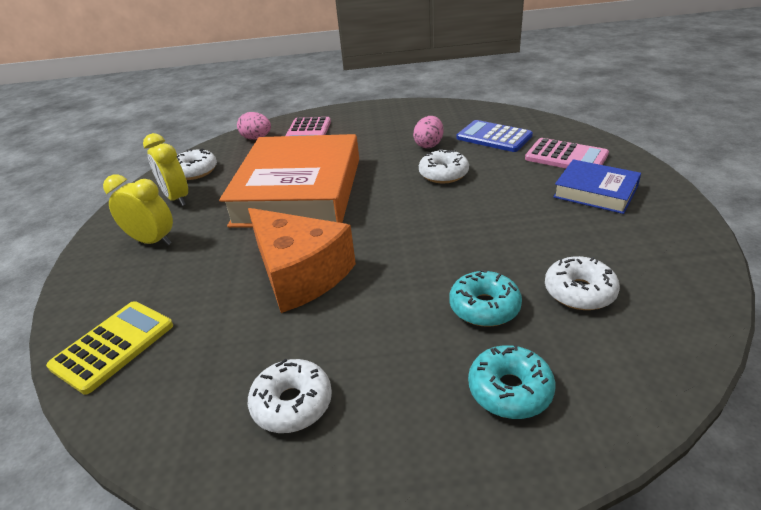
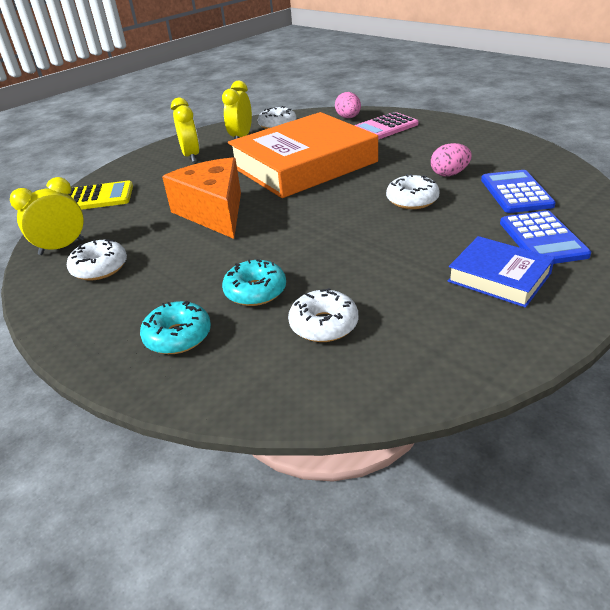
camera: 50 degrees right, 0 degrees up
orange cheese [248,208,356,313] -> orange cheese turned 150 degrees clockwise [162,157,241,239]
pink calculator [525,138,609,168] -> blue calculator [500,210,591,264]
blue book [553,159,641,214] -> blue book turned 45 degrees counterclockwise [448,236,555,308]
none -> yellow clock [10,177,84,255]

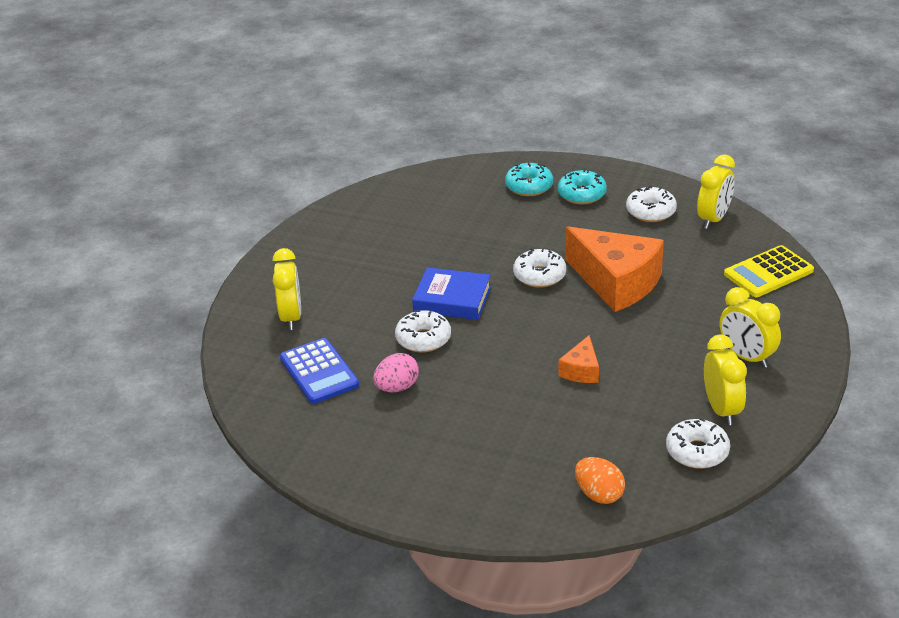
camera: 155 degrees right, 0 degrees up
turquoise donut [222,259,286,306] -> turquoise donut moved to [558,169,607,204]
orange book [228,112,378,198] -> orange cheese [559,335,599,383]
white donut [288,288,358,342] -> white donut moved to [513,248,566,288]
pink egg [335,92,361,118] -> orange egg [575,457,625,504]
pink calculator [354,112,418,140] -> none
blue book [448,236,555,308] -> blue book moved to [412,267,491,320]
blue calculator [500,210,591,264] -> yellow clock [273,248,301,330]

